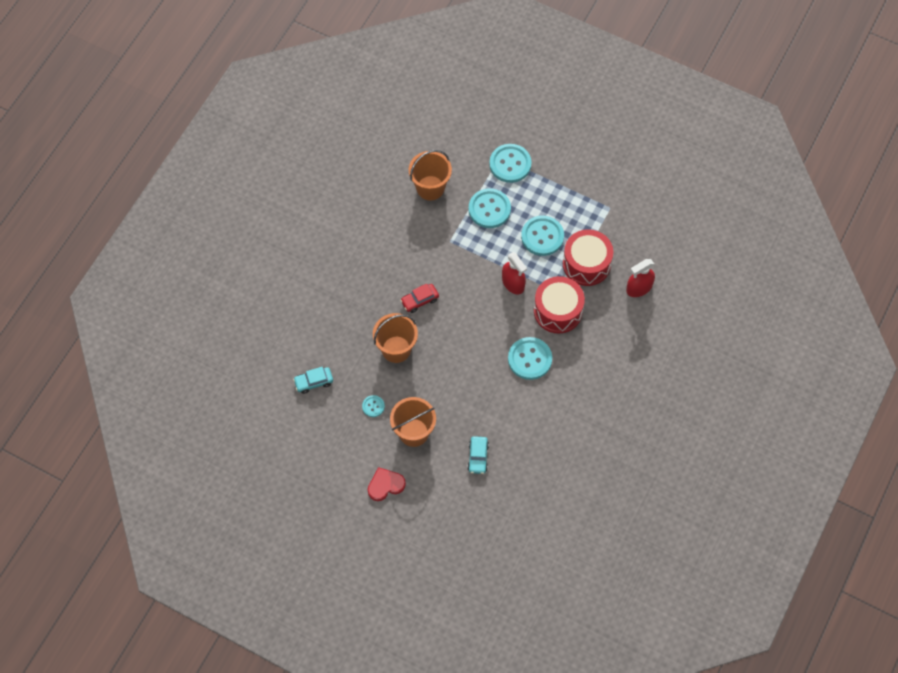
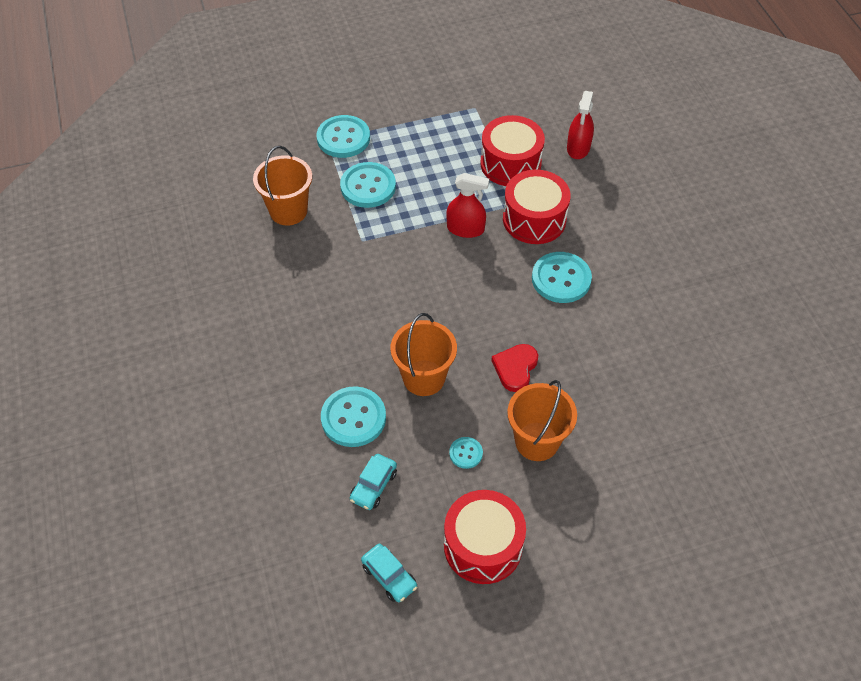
camera: 45 degrees left, 10 degrees down
red heart [368,467,406,501] -> red heart moved to [491,344,538,392]
red car [400,284,439,313] -> none
turquoise car [467,436,489,474] -> turquoise car moved to [361,544,417,602]
turquoise button [521,216,564,256] -> turquoise button moved to [321,386,386,447]
none -> red drum [444,490,526,584]

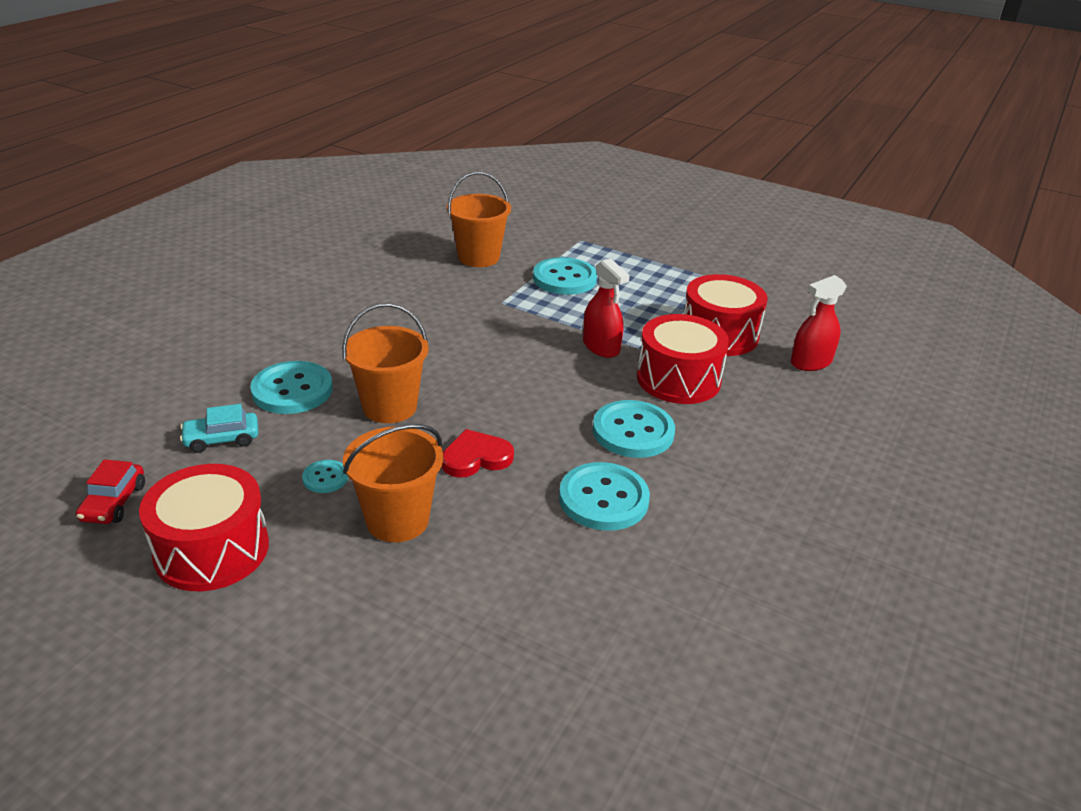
camera: 45 degrees right, 20 degrees down
turquoise button [316,115,370,158] -> turquoise button moved to [559,462,650,531]
turquoise car [361,544,417,602] -> red car [76,459,145,524]

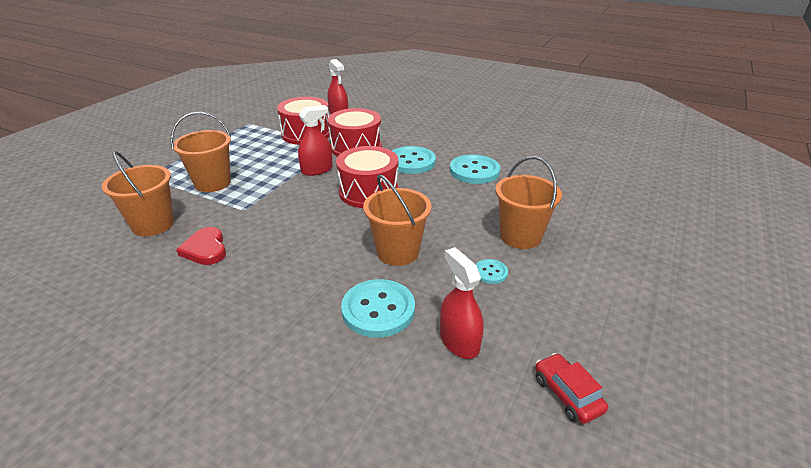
camera: 90 degrees left, 0 degrees up
red car [76,459,145,524] -> red car turned 120 degrees counterclockwise [535,353,608,424]
red drum [139,464,269,591] -> red drum moved to [336,146,399,208]
turquoise car [180,404,258,453] -> red spray bottle [440,247,484,359]
red heart [442,429,514,478] -> red heart moved to [176,227,226,265]
turquoise button [533,257,597,295] -> orange bucket [171,112,231,192]

